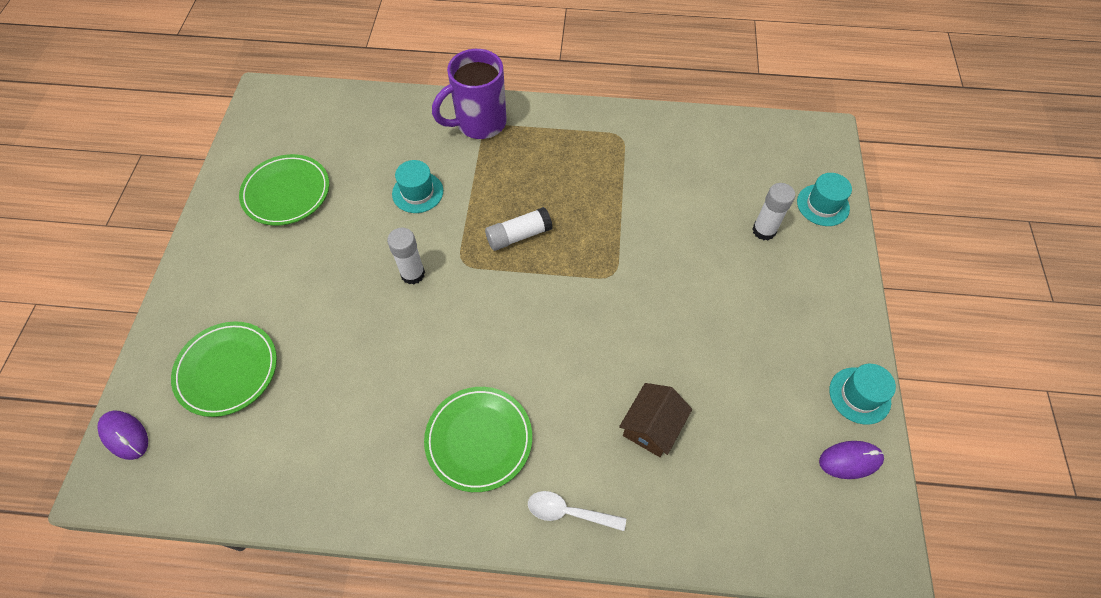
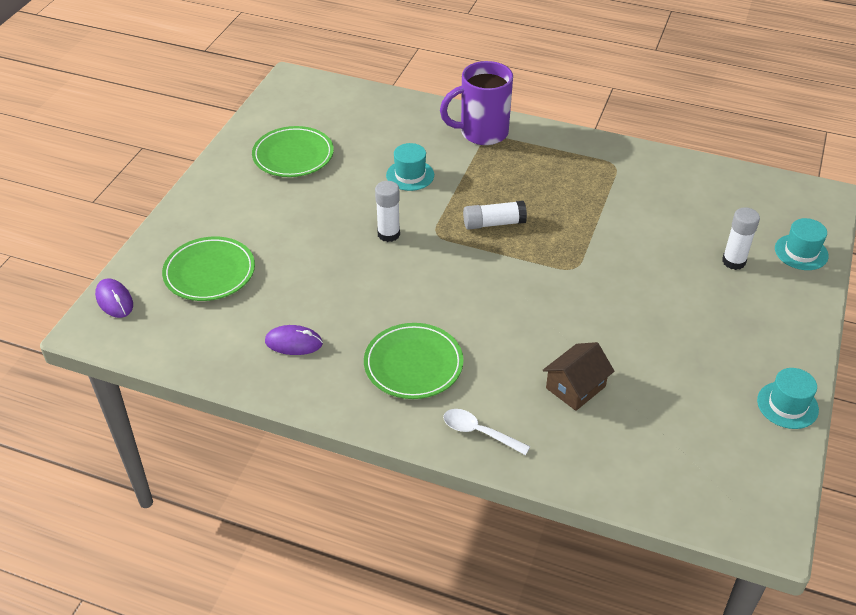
camera: 15 degrees right, 15 degrees down
purple mouse [819,441,884,479] -> purple mouse moved to [265,325,323,355]

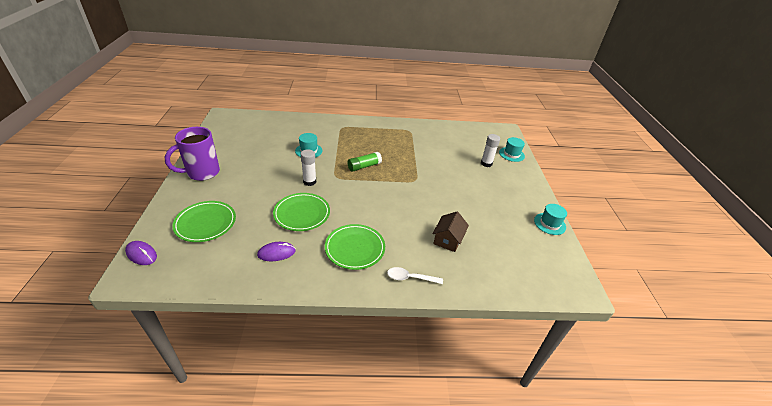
camera: 25 degrees left, 5 degrees down
green plate [252,126,334,177] -> green plate moved to [273,193,330,231]
purple mug [440,61,513,145] -> purple mug moved to [165,127,220,181]
white glue stick [463,201,527,230] -> green glue stick [347,152,382,172]

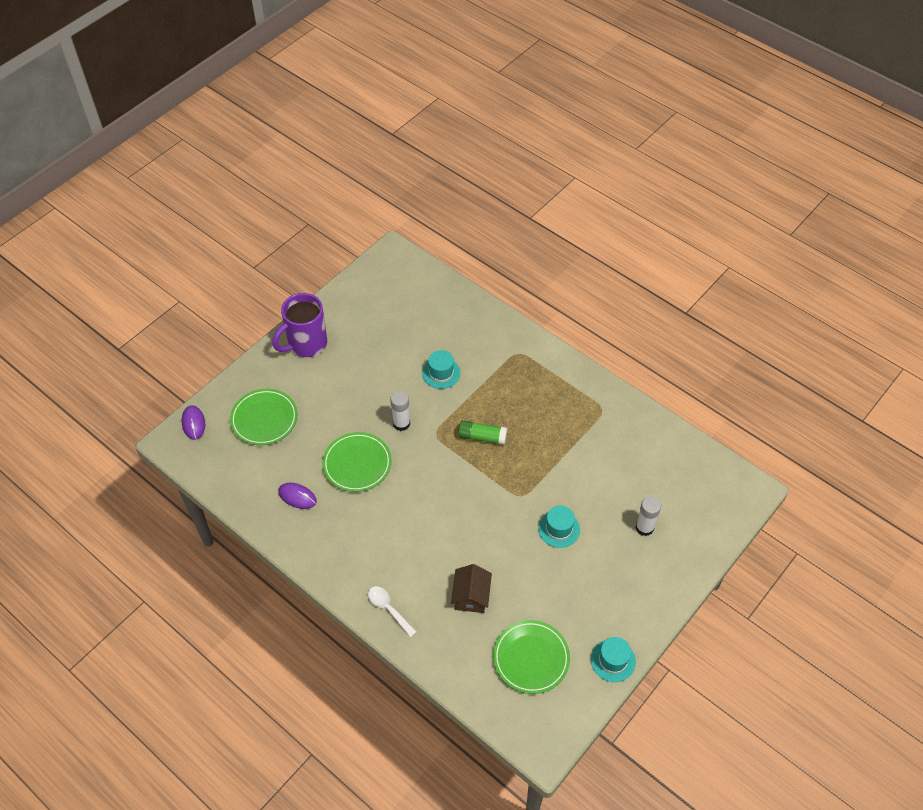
camera: 45 degrees right, 15 degrees up
purple mug [165,127,220,181] -> purple mug turned 45 degrees counterclockwise [272,293,327,357]
green plate [325,224,385,270] -> green plate moved to [493,620,570,694]
brown house [432,211,469,252] -> brown house turned 60 degrees counterclockwise [451,564,492,613]
turquoise hat [499,137,525,162] -> turquoise hat moved to [538,506,580,548]

